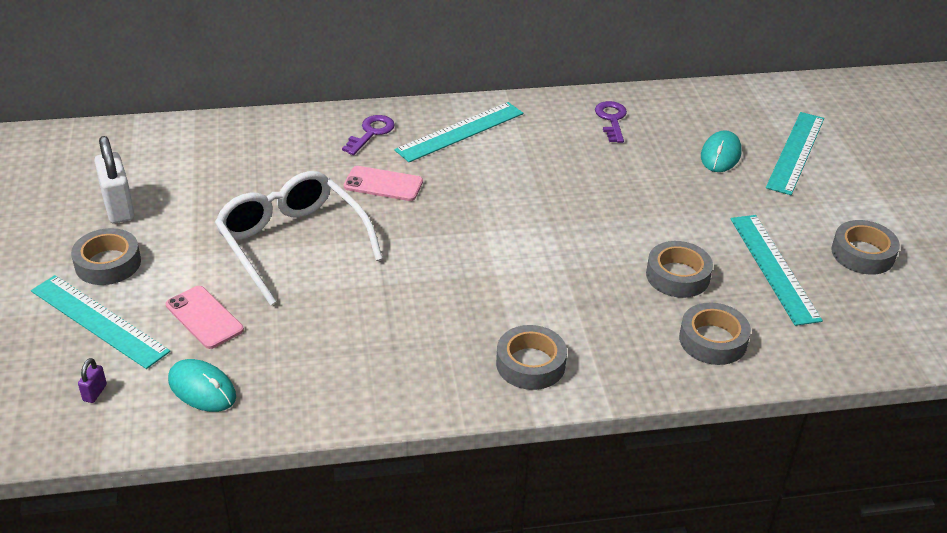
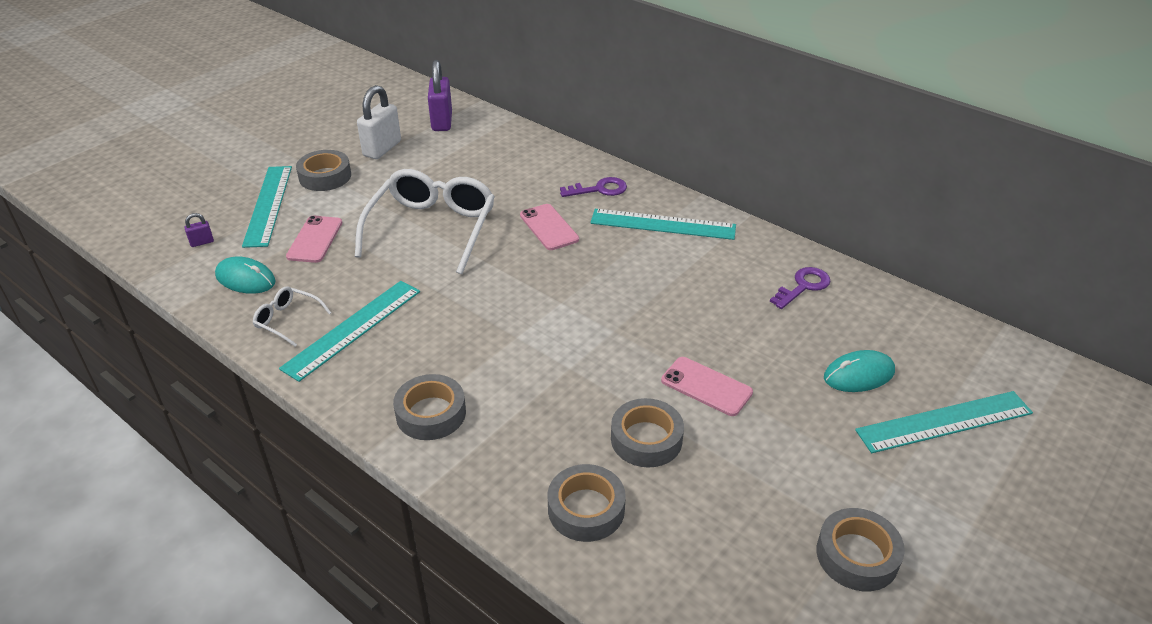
camera: 50 degrees right, 0 degrees up
turquoise mouse [168,359,236,412] -> turquoise mouse turned 60 degrees counterclockwise [215,257,276,294]
turquoise ruler [731,215,823,326] -> turquoise ruler moved to [279,281,420,382]
none -> white glasses [253,286,331,347]
none -> purple padlock [428,60,452,131]
none -> pink phone [661,357,753,416]

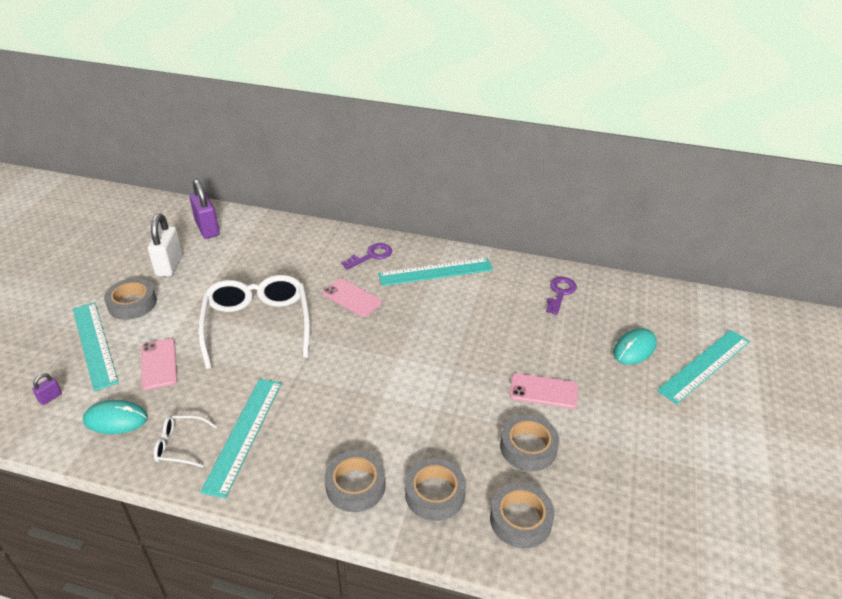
camera: 25 degrees left, 0 degrees up
grey tape [816,508,905,591] -> grey tape moved to [405,458,466,521]

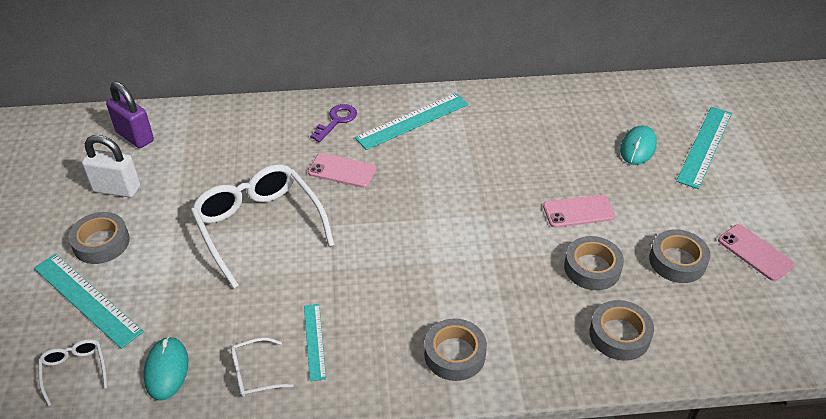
camera: 20 degrees left, 5 degrees up
purple padlock [32,373,62,405] -> white glasses [38,339,107,406]
turquoise mouse [83,400,148,434] -> turquoise mouse turned 75 degrees counterclockwise [143,336,188,401]
pink phone [141,338,177,390] -> pink phone moved to [718,224,795,281]
white padlock [148,213,182,277] -> white padlock turned 60 degrees counterclockwise [82,135,140,198]
turquoise ruler [200,379,282,498] -> turquoise ruler [304,304,326,381], size x0.58
grey tape [405,458,466,521] -> grey tape moved to [649,229,710,283]
purple key [546,277,577,315] -> none

